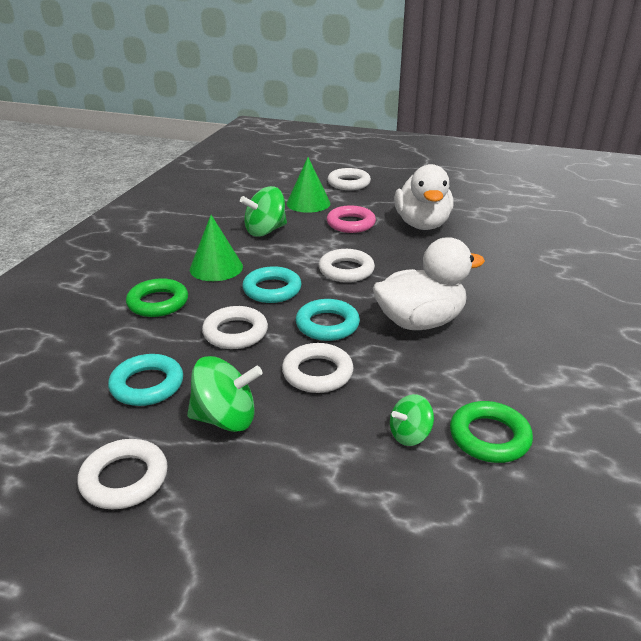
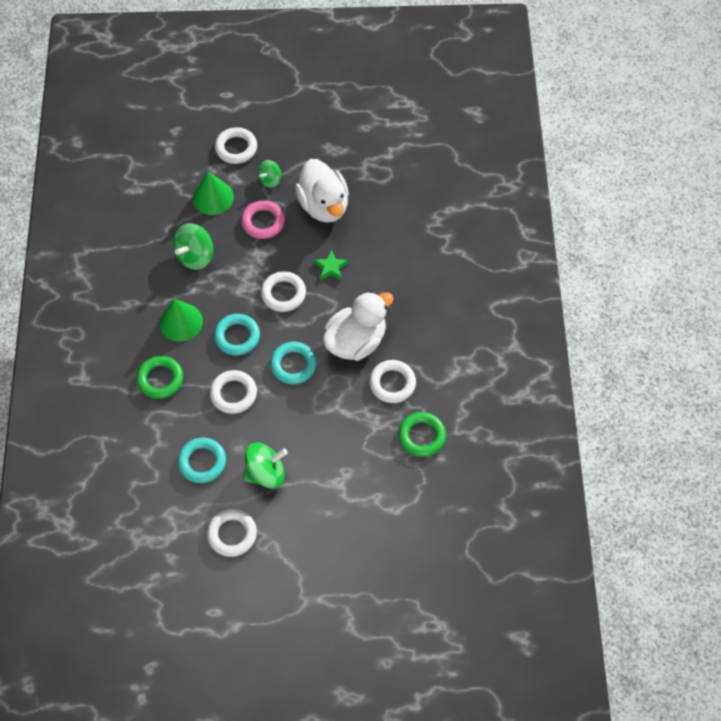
camera: 20 degrees left, 30 degrees up
white ring [282,343,354,393] -> white ring moved to [369,360,416,403]
green spinning top [390,394,434,446] -> green spinning top moved to [258,160,281,188]
none -> green star [314,249,348,281]

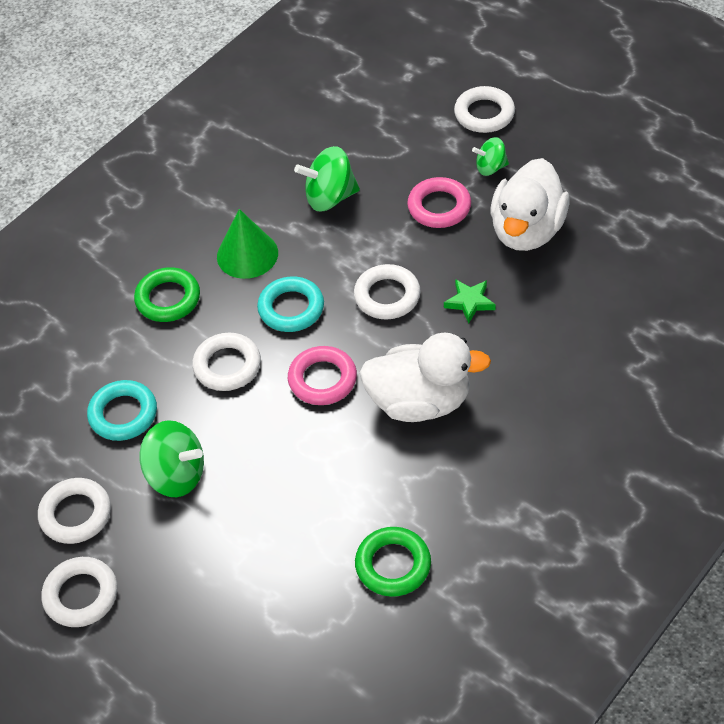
camera: 45 degrees right, 10 degrees down
green cone [192,171,234,215] -> none
turquoise ring [270,342,317,384] -> pink ring [288,346,357,405]
white ring [369,360,416,403] -> white ring moved to [41,557,118,627]

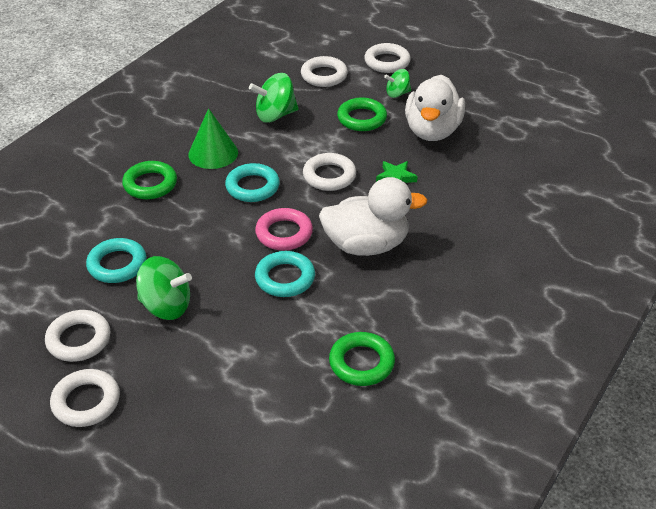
camera: 10 degrees left, 10 degrees down
white ring [192,333,261,391] -> white ring moved to [301,56,348,87]
pink ring [407,177,471,228] -> green ring [337,98,387,131]
none -> turquoise ring [255,251,315,297]

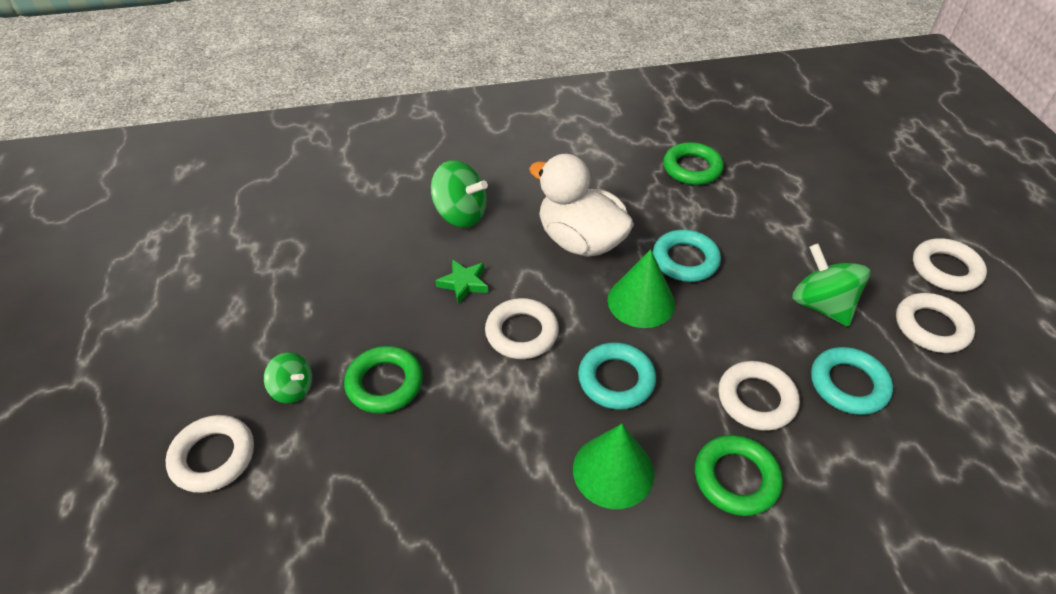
camera: 135 degrees left, 5 degrees up
green spinning top [249,73,299,123] -> green spinning top moved to [431,160,488,228]
pink ring [255,208,313,251] -> green cone [607,249,675,328]
white ring [301,56,348,87] -> white ring moved to [718,361,800,431]
white duck [405,75,465,141] -> none

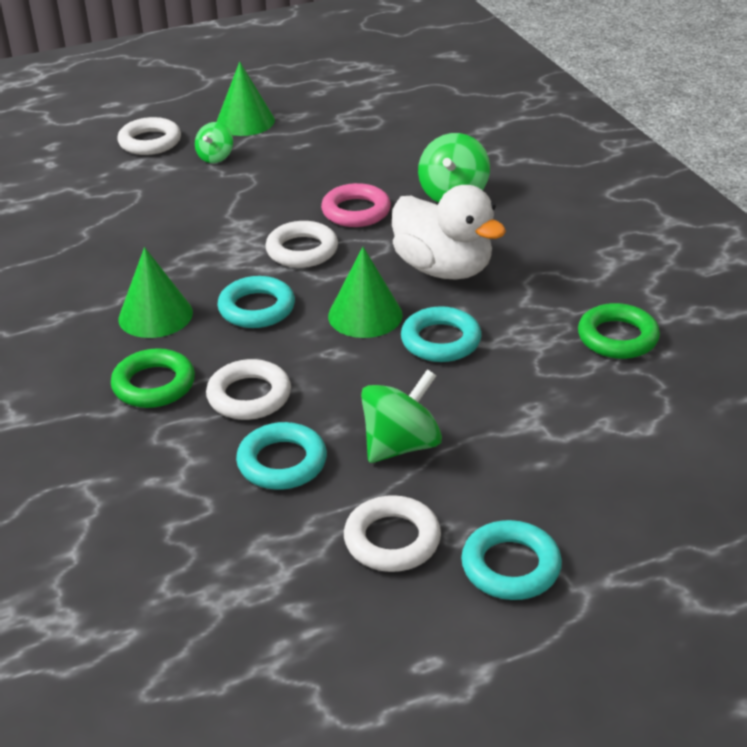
camera: 80 degrees right, 10 degrees down
green ring [344,346,423,414] -> none
green star [435,259,488,304] -> pink ring [321,183,391,227]
white duck [529,154,634,257] -> white duck turned 105 degrees clockwise [392,185,506,279]
white ring [913,238,987,292] -> turquoise ring [461,520,562,600]
none -> green cone [216,62,275,136]

